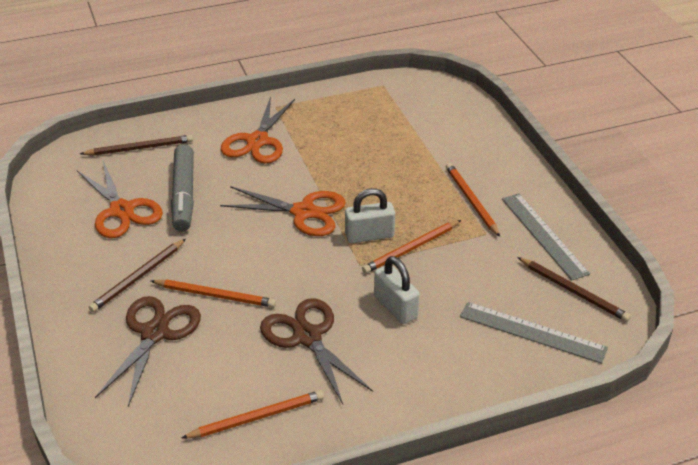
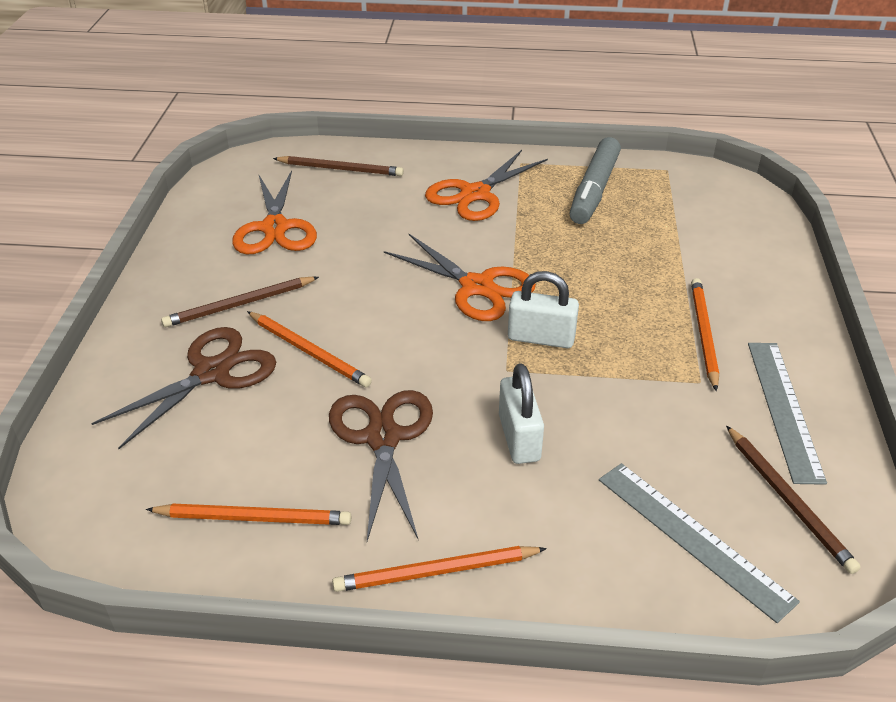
camera: 25 degrees right, 0 degrees up
grey marker [171,144,194,232] -> grey marker moved to [569,137,621,224]
orange pencil [362,220,461,274] -> orange pencil moved to [332,546,547,592]

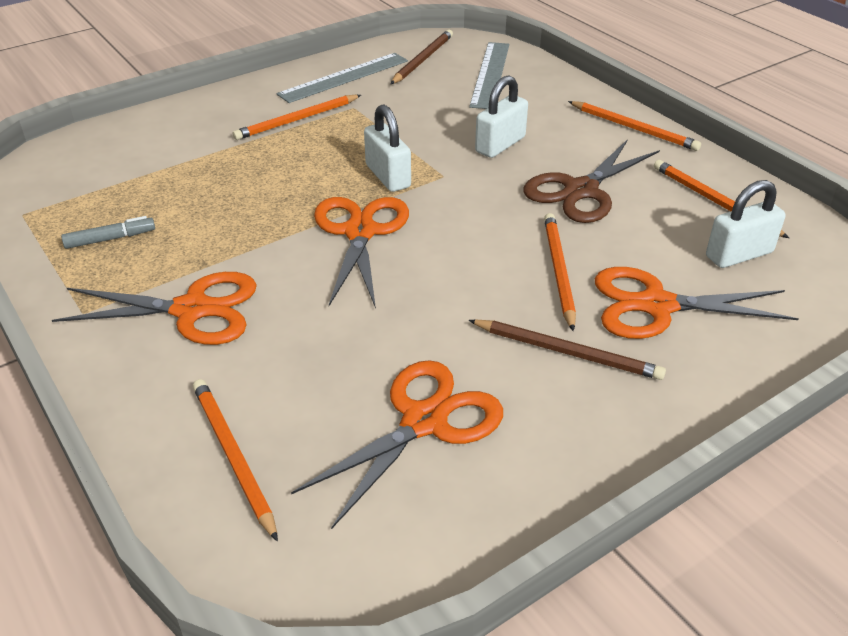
camera: 130 degrees left, 0 degrees up
brown scissors [91,327,276,449] -> orange scissors [594,267,799,339]
brown pencil [273,156,404,176] -> orange pencil [193,379,278,541]
grey marker [569,137,621,224] -> grey marker [61,216,155,249], size x0.51
none -> white padlock [706,180,786,268]

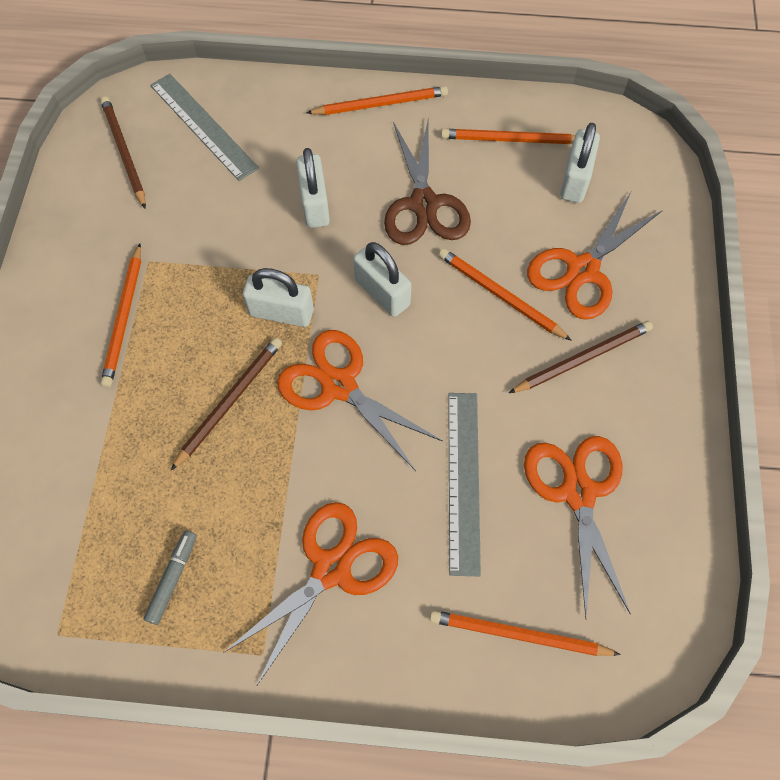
camera: 50 degrees left, 25 degrees up
grey ruler [276,53,408,103] -> grey ruler moved to [448,393,481,576]
none -> brown pencil [171,338,282,470]
none -> white padlock [353,242,411,317]

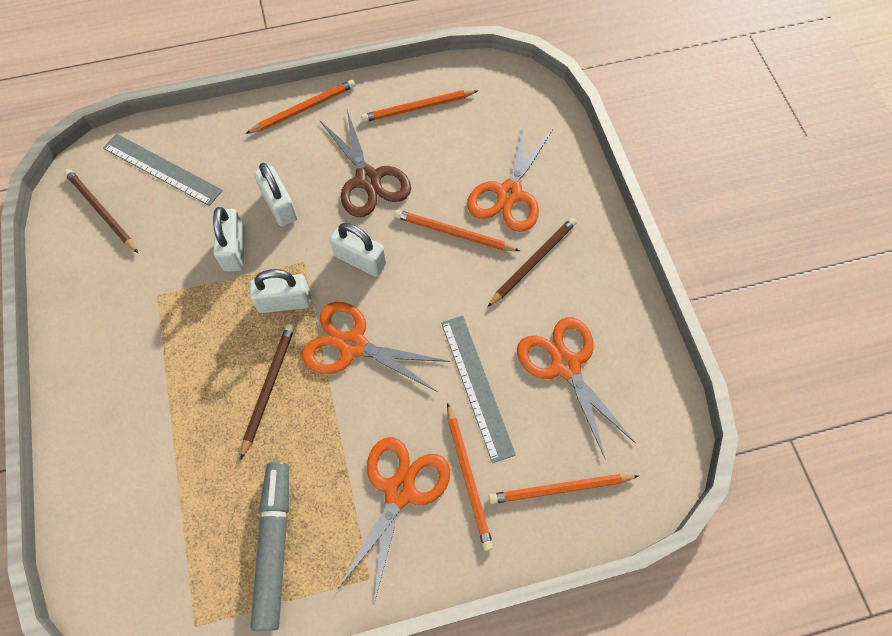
camera: 20 degrees left, 0 degrees up
orange pencil [101,244,141,387] -> orange pencil moved to [447,402,494,551]
grey marker [143,531,197,625] -> grey marker [250,462,289,631], size x1.97
white padlock [560,123,600,203] -> white padlock moved to [213,207,245,272]

